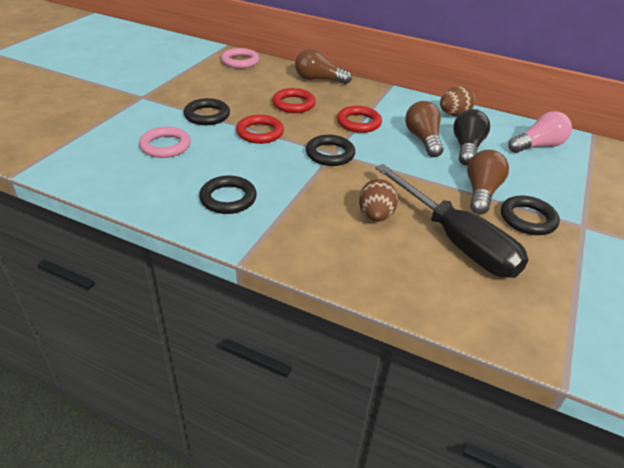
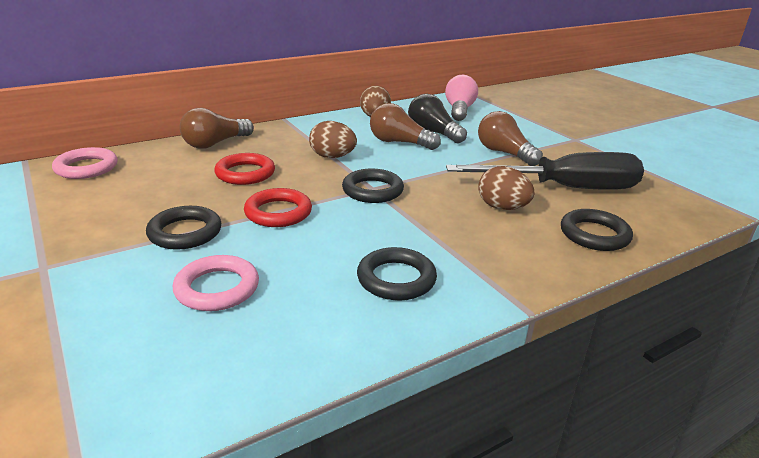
camera: 55 degrees left, 10 degrees down
red ring [337,106,382,133] -> brown egg [309,121,357,158]
black ring [501,196,560,235] -> black ring moved to [561,209,633,251]

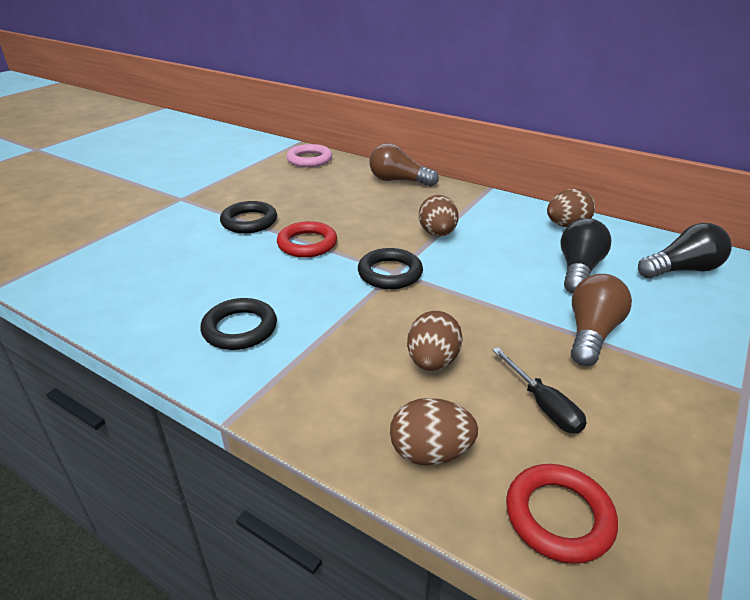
camera: 65 degrees right, 5 degrees up
pink ring [173,255,259,311] -> none
red ring [214,153,275,185] -> red ring moved to [506,464,618,564]
brown light bulb [370,103,441,150] -> none
pink light bulb [445,75,478,121] -> black light bulb [638,223,732,278]
black screwdriver [446,152,644,190] -> black screwdriver [493,348,587,434], size x0.45
black ring [561,209,633,251] -> brown egg [390,398,478,466]

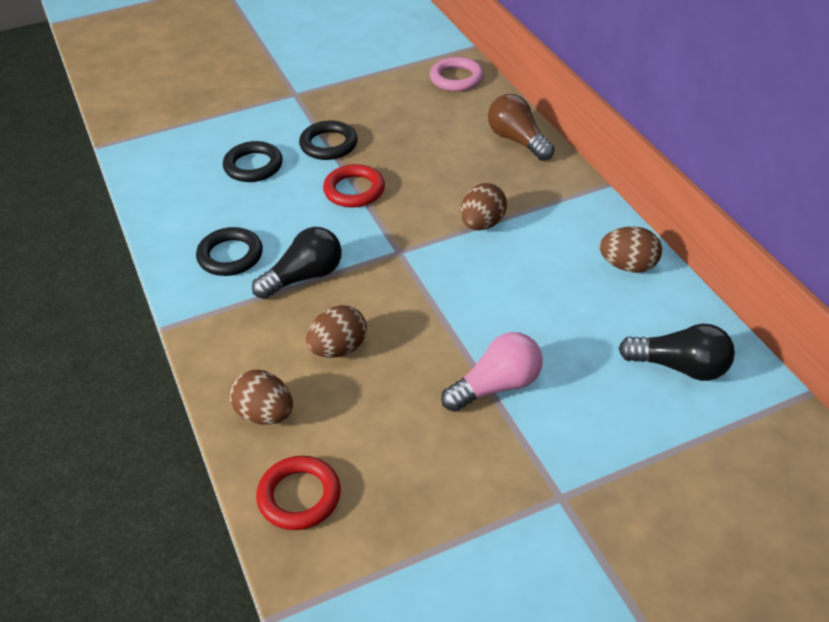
camera: 35 degrees right, 10 degrees up
black ring [358,248,423,289] -> black ring moved to [223,141,283,182]
black screwdriver [493,348,587,434] -> none
black light bulb [561,218,612,294] -> black light bulb moved to [252,227,342,299]
brown light bulb [571,274,632,366] -> pink light bulb [441,332,543,412]

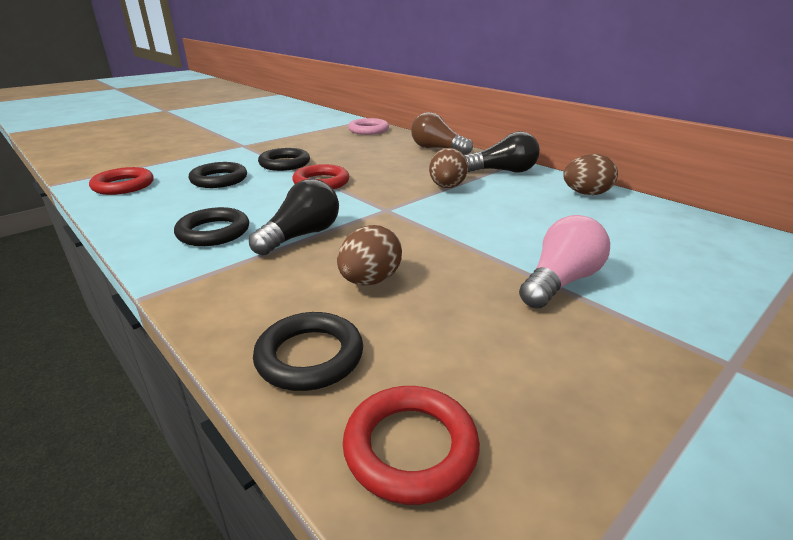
camera: 20 degrees left, 15 degrees down
brown egg [229,370,293,425] -> black ring [253,312,363,391]
black light bulb [618,324,735,381] -> black light bulb moved to [465,131,540,172]
none -> red ring [89,167,154,195]

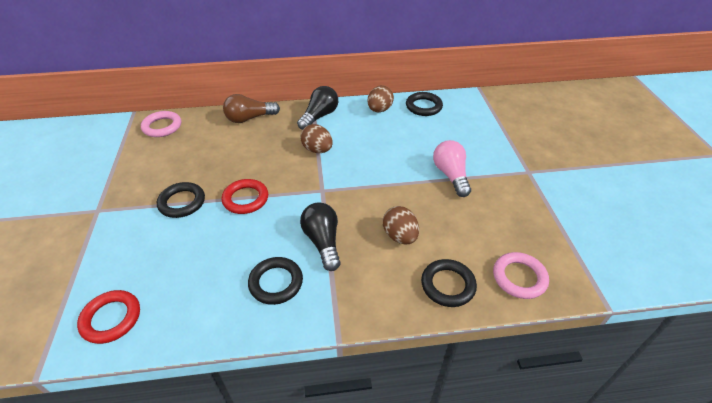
camera: 55 degrees left, 15 degrees up
black ring [189,162,247,188] -> black ring moved to [406,92,443,116]
red ring [343,386,480,505] -> pink ring [493,252,549,299]

